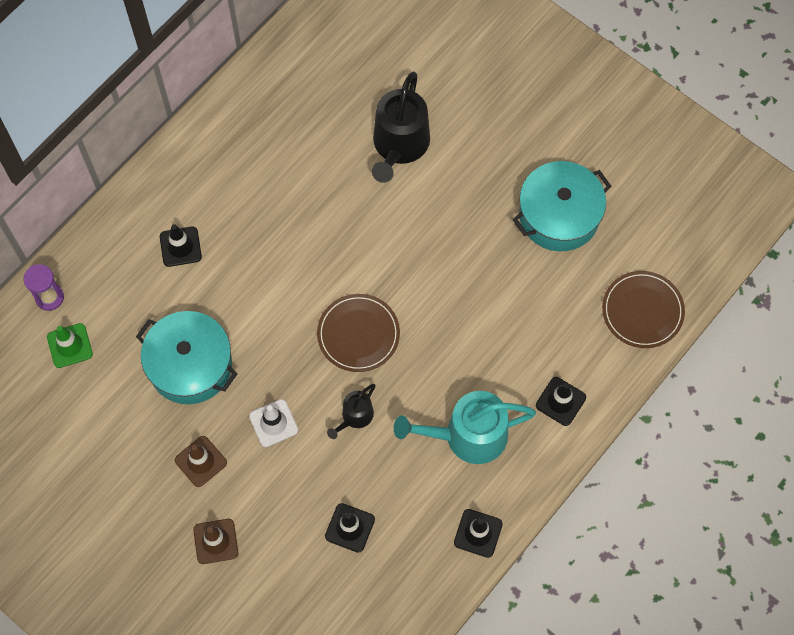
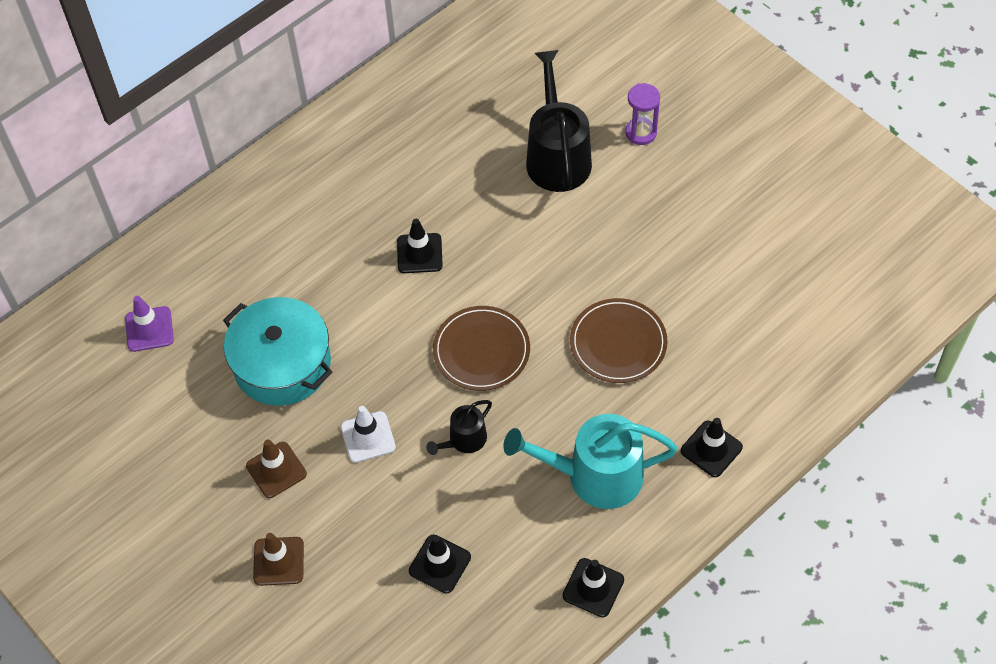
camera: 10 degrees right, 10 degrees down
purple hourglass [24,264,64,311] -> purple hourglass moved to [625,83,660,145]
green traffic cone [47,323,93,368] -> purple traffic cone [125,296,174,352]
black traffic cone [160,224,202,267] -> black traffic cone moved to [397,219,443,273]
black watering can [372,72,430,183] -> black watering can turned 150 degrees clockwise [526,50,592,192]
turquoise pot [513,161,611,251] -> none
brown plate [602,271,685,348] -> brown plate moved to [570,298,667,383]

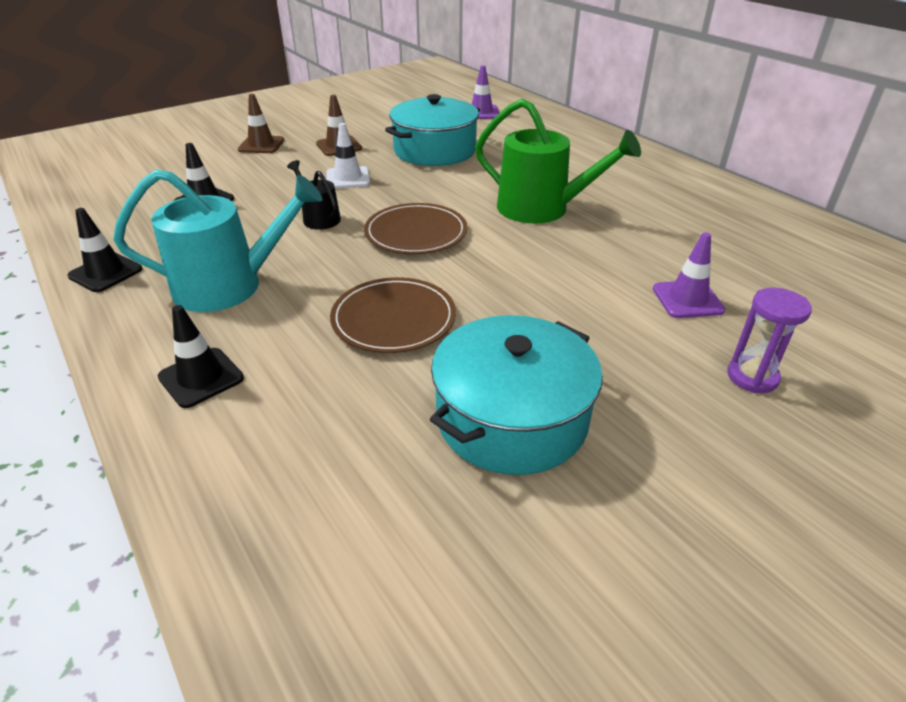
camera: 95 degrees right, 20 degrees down
black traffic cone [397,219,443,273] -> green watering can [475,99,641,224]
turquoise watering can [503,414,678,509] -> turquoise watering can turned 75 degrees clockwise [113,169,322,312]
black watering can [526,50,592,192] -> purple traffic cone [653,232,725,318]
none -> turquoise pot [430,315,603,475]

